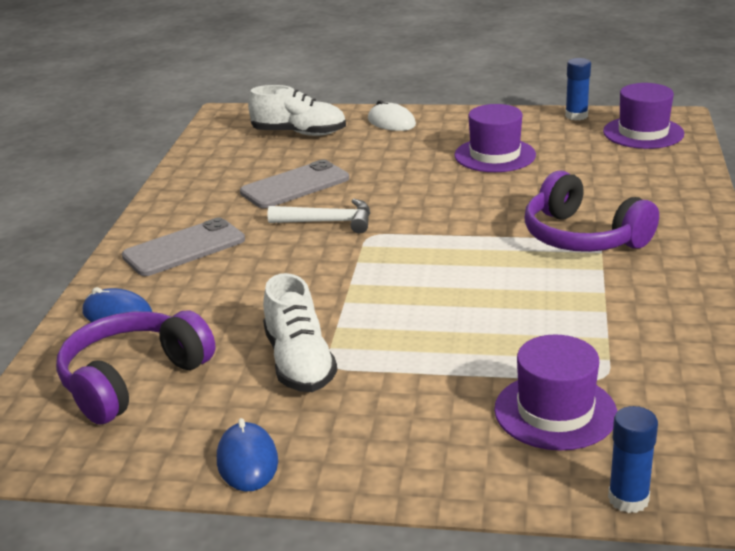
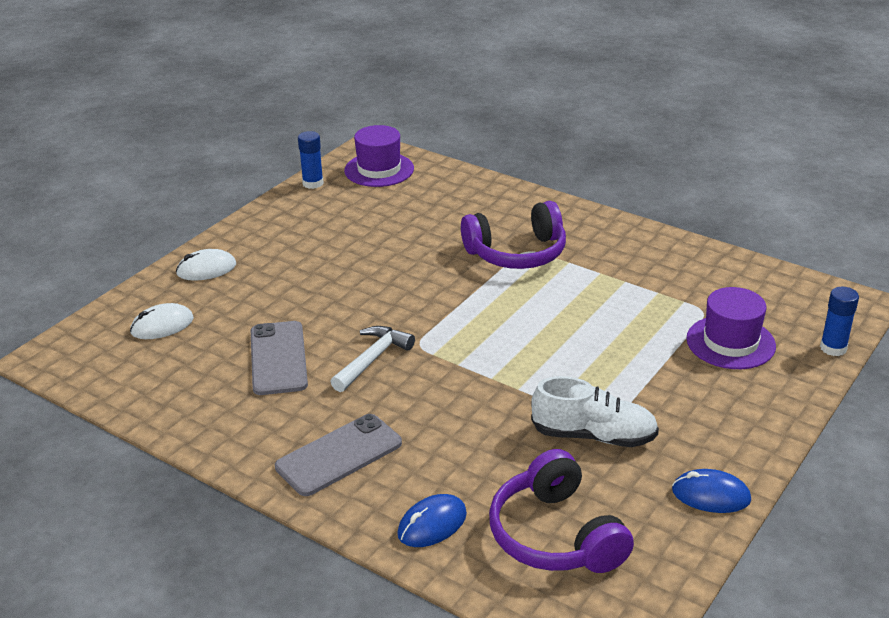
camera: 65 degrees left, 5 degrees up
grey phone [122,217,245,276] -> grey phone turned 60 degrees clockwise [275,414,402,496]
white shoe [248,85,346,136] -> white mouse [130,303,194,339]
purple hat [454,104,536,172] -> none

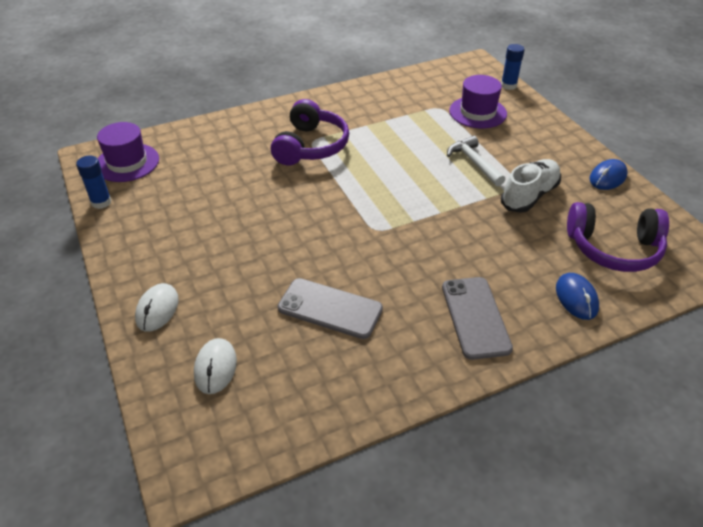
camera: 60 degrees left, 10 degrees up
white hammer [330,326,415,392] -> white hammer moved to [447,136,505,186]

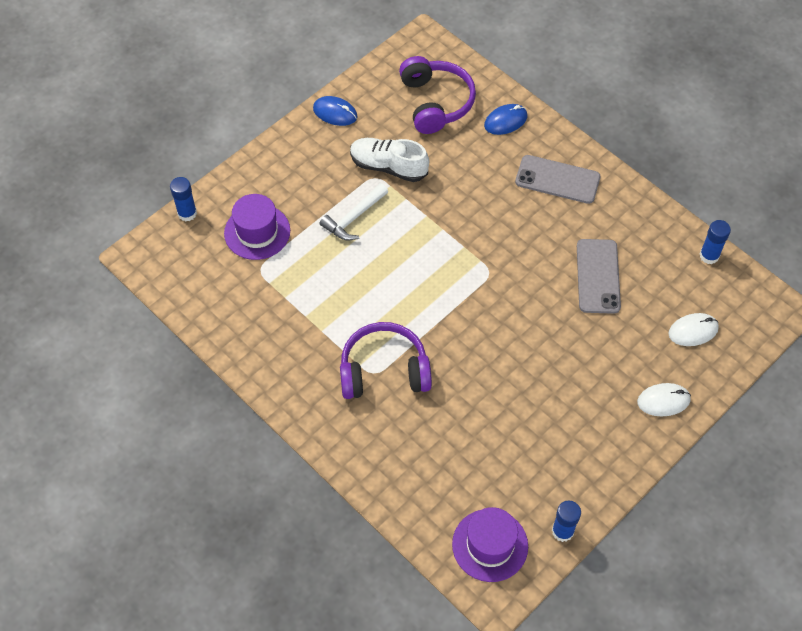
camera: 110 degrees left, 15 degrees up
grey phone [442,277,513,360] -> grey phone turned 45 degrees clockwise [515,155,601,204]
none -> blue glue stick [700,220,731,264]

